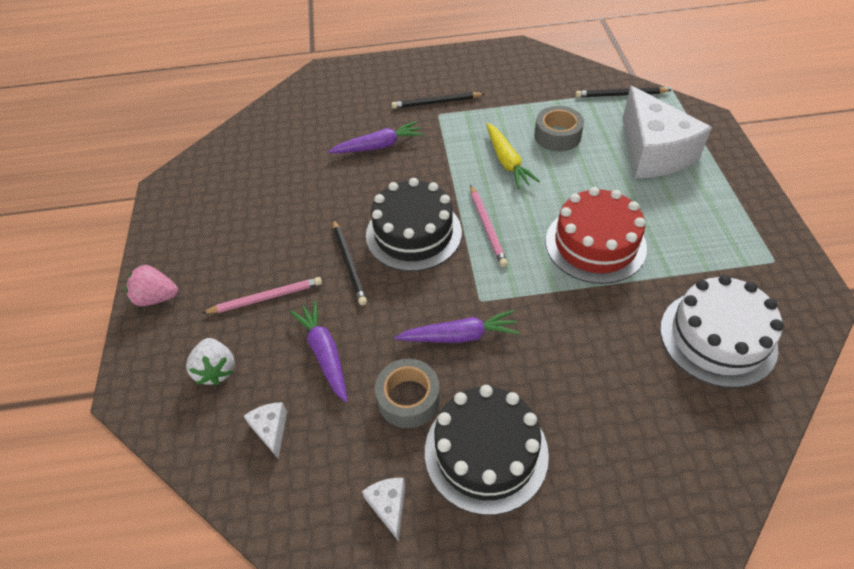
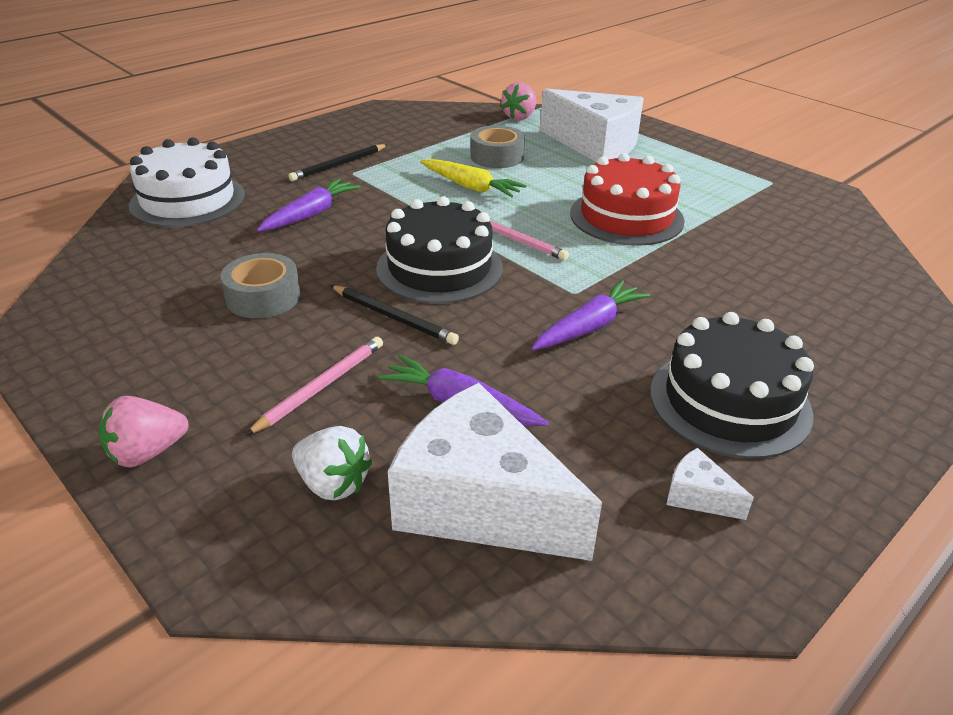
camera: 40 degrees left, 15 degrees down
white cheese [244,402,287,459] -> white cheese [388,383,602,561], size x2.48
grey tape [375,359,440,428] -> grey tape moved to [221,253,301,318]
black pencil [575,87,671,98] -> pink strawberry [501,82,536,120]
white cake [660,275,784,388] -> white cake moved to [129,138,245,227]

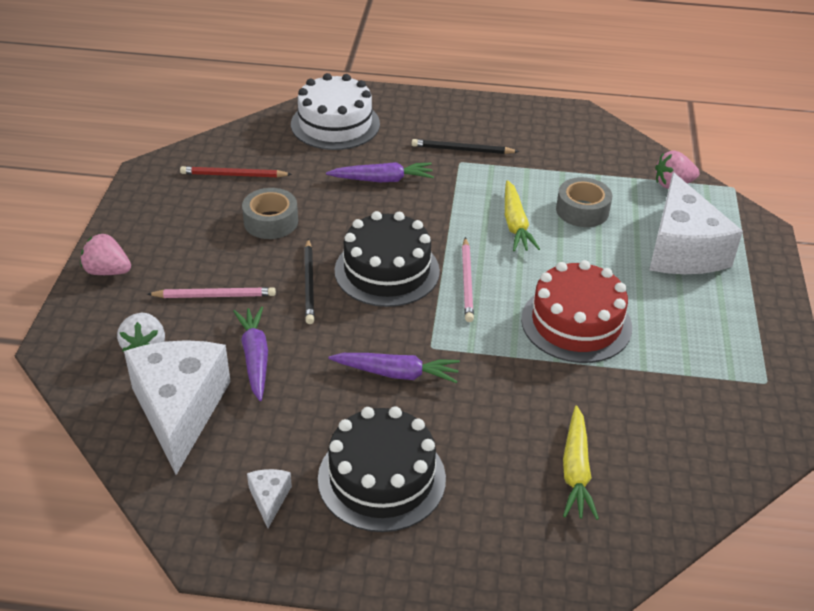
camera: 50 degrees right, 5 degrees up
none -> red pencil [180,166,292,178]
none -> yellow carrot [563,406,599,520]

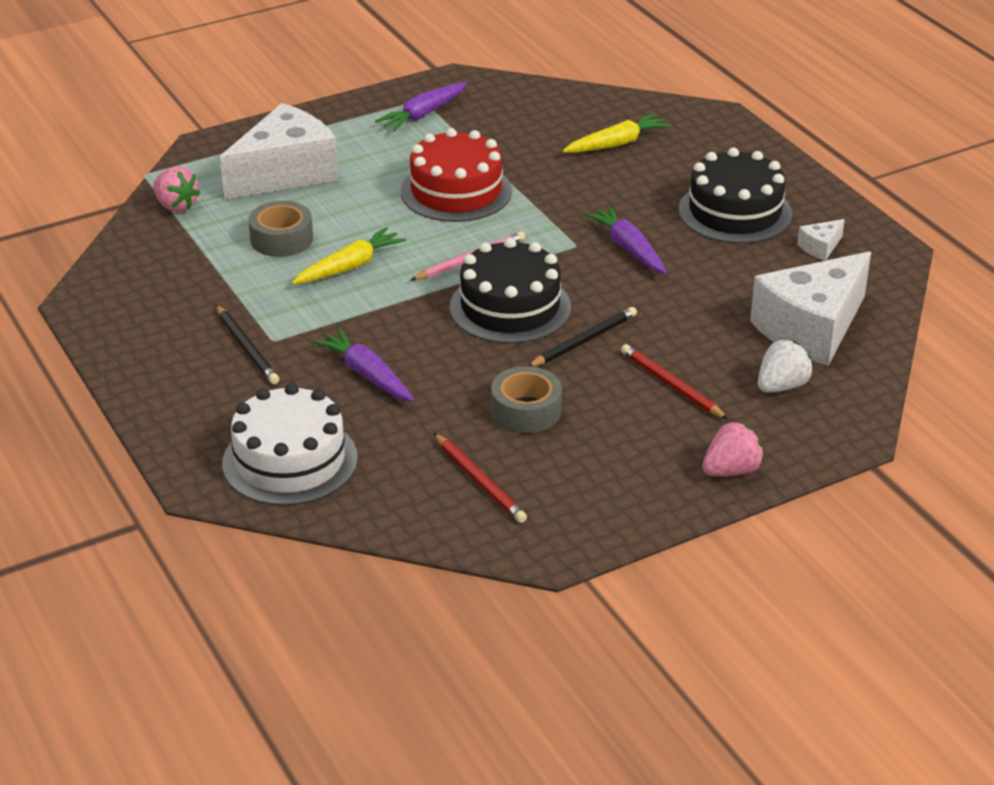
camera: 125 degrees left, 5 degrees down
pink strawberry [80,233,131,275] -> pink strawberry turned 105 degrees counterclockwise [702,422,764,476]
pink pencil [147,287,276,298] -> red pencil [621,344,728,419]
purple carrot [233,306,268,401] -> purple carrot moved to [375,82,467,131]

